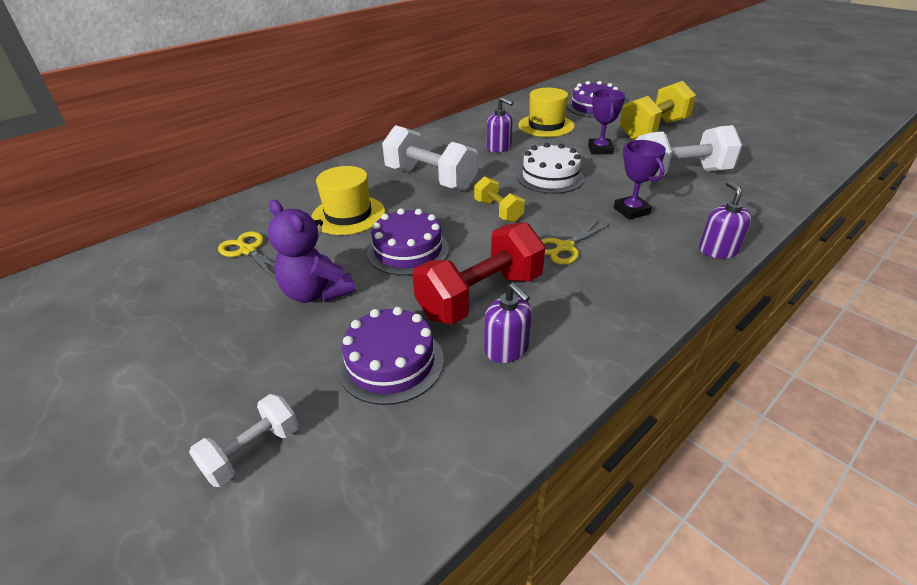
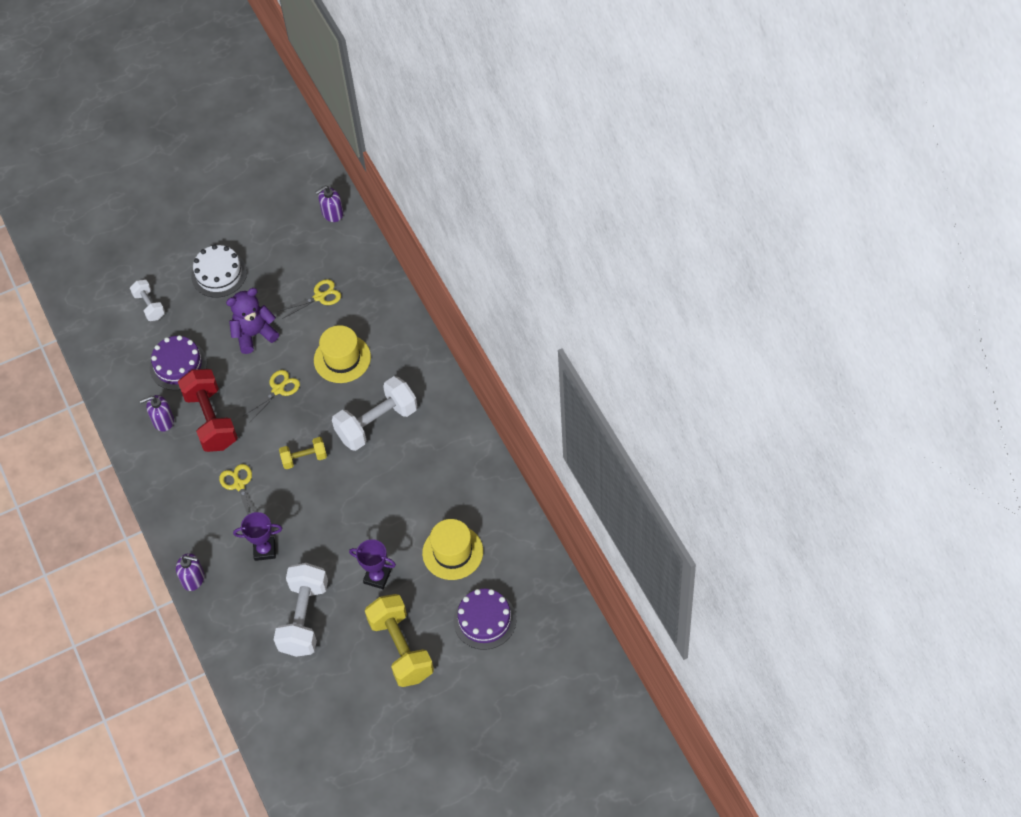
camera: 110 degrees right, 20 degrees up
purple cake [367,208,449,276] -> yellow scissors [243,370,300,422]
purple soap dispenser [487,97,513,153] -> purple soap dispenser moved to [316,186,343,222]
white cake [517,143,585,194] -> white cake moved to [191,245,247,298]

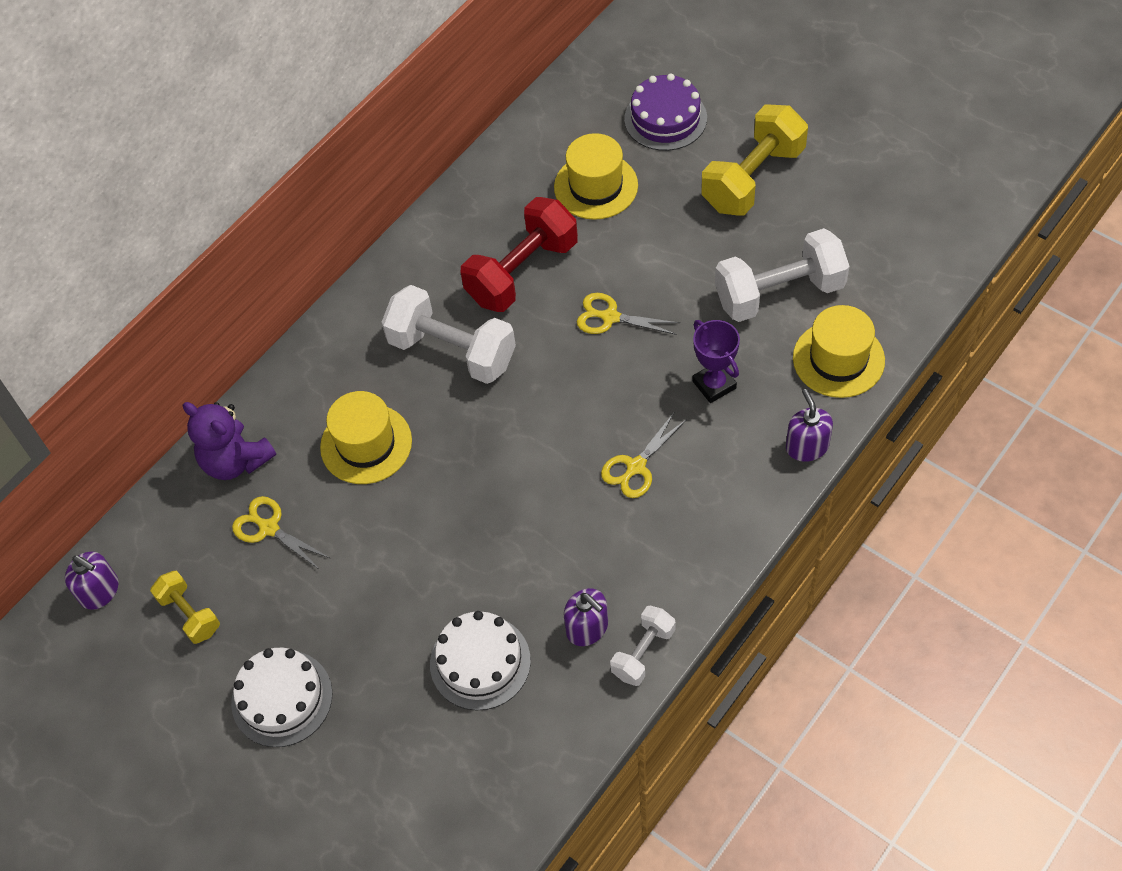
camera: 115 degrees left, 0 degrees up
white dumbbell [130,279,165,321] -> white dumbbell moved to [610,605,676,686]
purple cake [150,335,207,390] -> white cake [430,611,531,710]
red dumbbell [178,369,238,452] -> red dumbbell moved to [461,197,578,312]
purple teddy bear [226,288,279,354] -> purple teddy bear moved to [183,402,276,480]
yellow scissors [243,370,300,422] -> yellow scissors moved to [577,293,679,335]
yellow dumbbell [279,437,327,469] -> yellow dumbbell moved to [150,571,220,644]
purple trophy [349,539,396,589] -> none
none -> yellow hat [793,305,885,398]

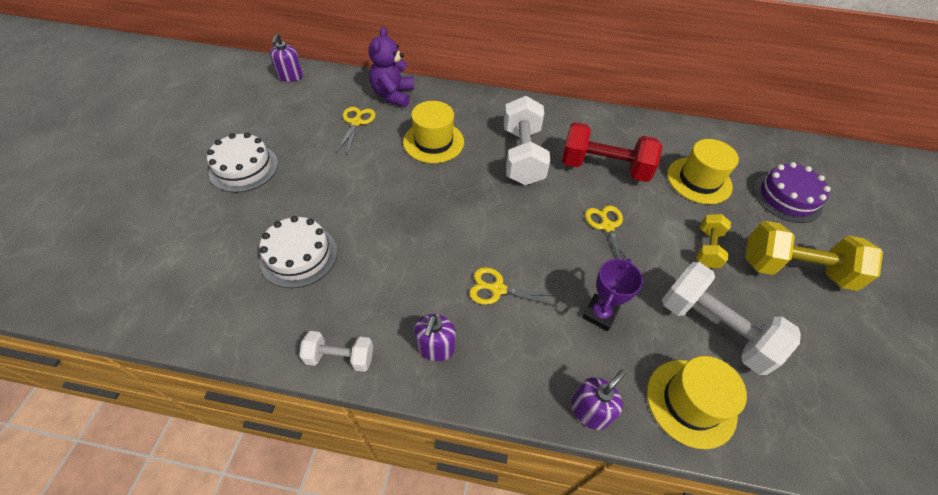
camera: 55 degrees right, 5 degrees down
yellow dumbbell [150,571,220,644] -> yellow dumbbell moved to [696,214,731,268]
purple soap dispenser [564,588,608,646] -> purple soap dispenser moved to [414,314,456,361]

